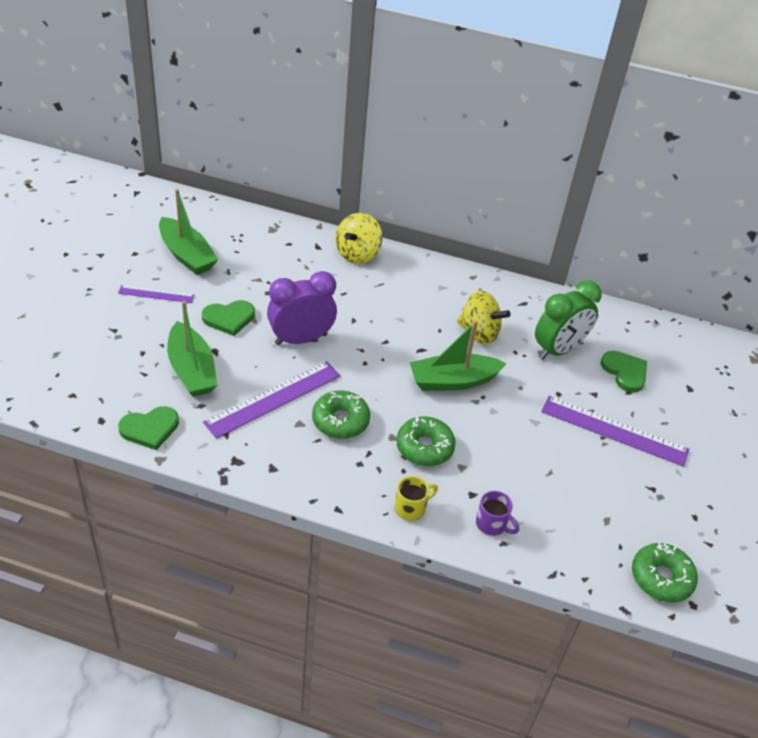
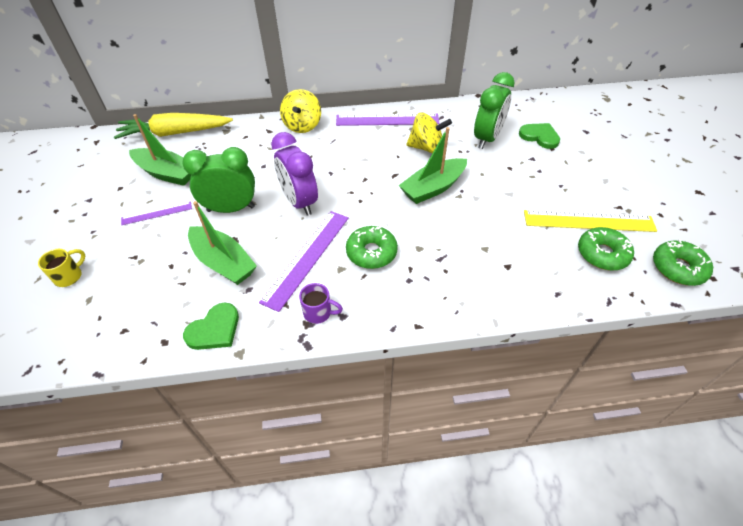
camera: 20 degrees left, 5 degrees up
green heart [202,300,255,336] -> green clock [182,147,255,213]
purple clock [267,271,337,345] -> purple clock turned 75 degrees counterclockwise [271,132,318,216]
yellow mug [395,476,438,521] -> yellow mug moved to [38,249,85,287]
green donut [396,416,456,466] -> green donut moved to [578,227,634,271]
purple mug [476,491,519,536] -> purple mug moved to [299,283,343,324]
purple ruler [541,396,689,467] -> purple ruler moved to [336,113,439,126]
none -> yellow carrot [114,113,233,139]
none -> yellow ruler [524,210,657,232]

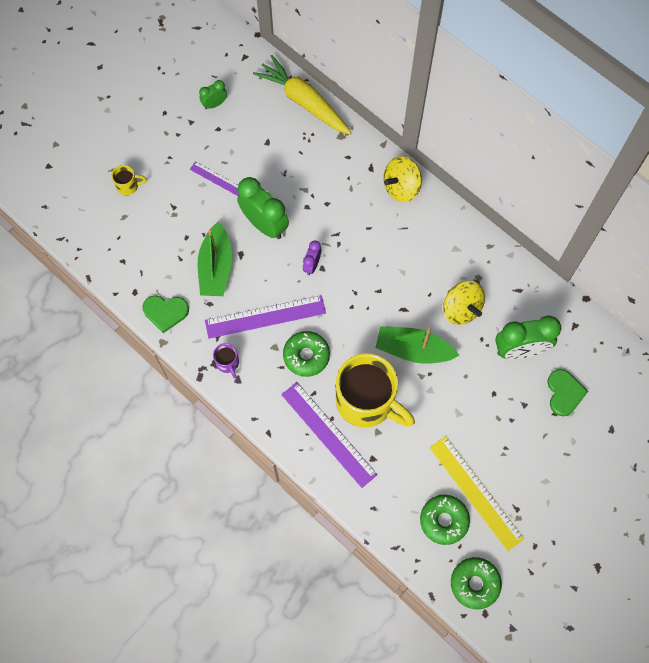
camera: 50 degrees right, 20 degrees up
green boat [129,114,191,186] -> none
purple clock [271,132,318,216] -> purple clock [303,241,321,275], size x0.51
purple ruler [336,113,439,126] -> purple ruler moved to [281,382,378,488]
none -> green clock [199,80,227,109]
none -> yellow mug [336,353,415,428]

